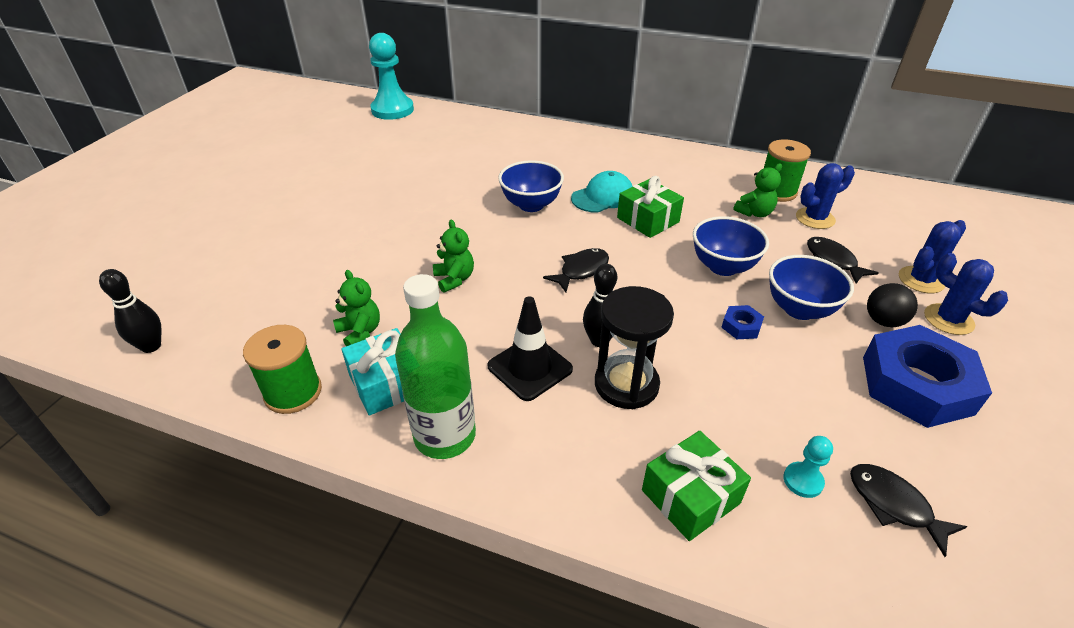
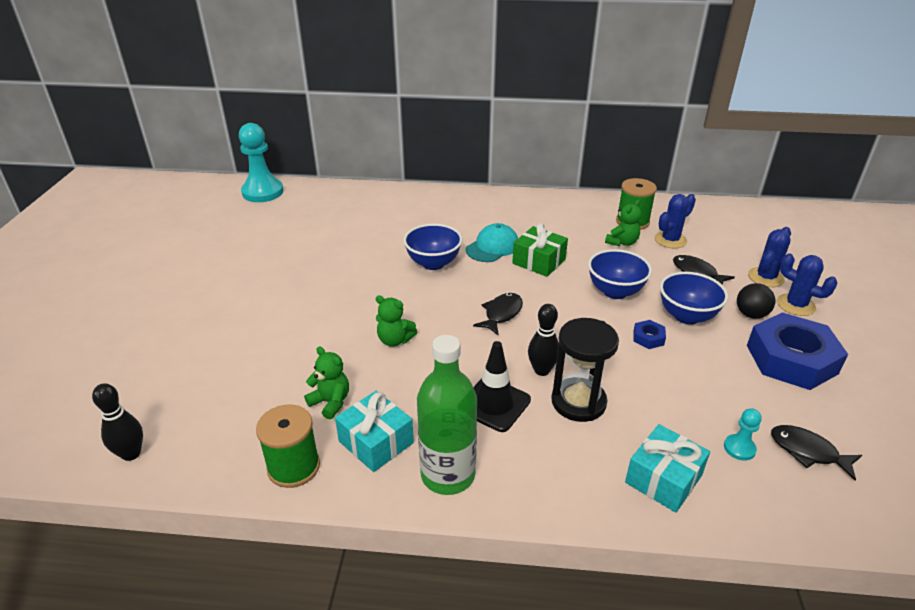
camera: 15 degrees left, 5 degrees down
green teddy bear [433,220,474,293] -> green teddy bear turned 150 degrees clockwise [376,295,417,347]
green gift [642,431,751,541] -> turquoise gift [625,424,710,513]

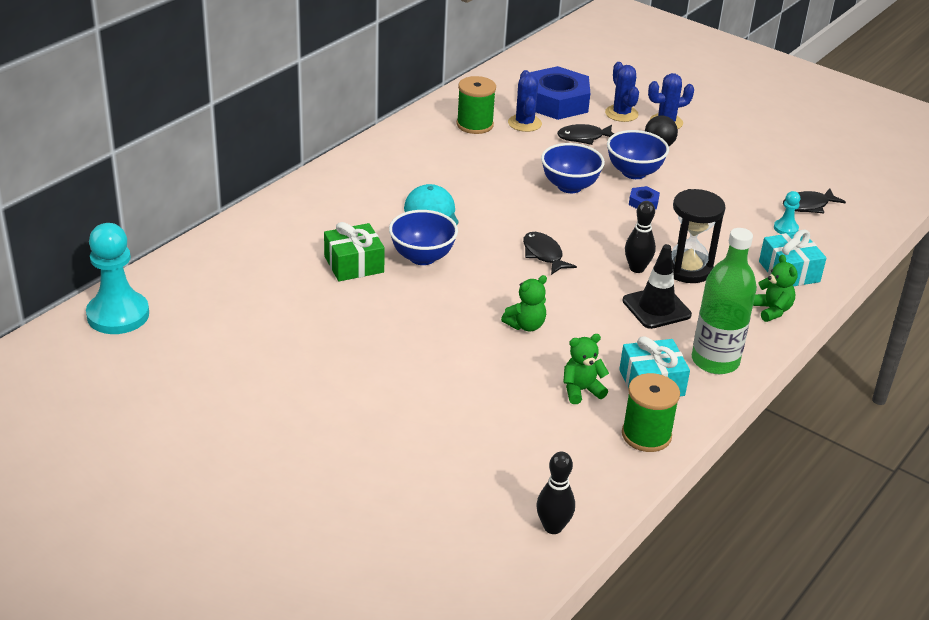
camera: 60 degrees left, 0 degrees up
green gift [512,223,568,277] -> green gift moved to [324,222,385,281]
green teddy bear [605,199,641,246] -> green teddy bear moved to [753,255,798,322]
blue nut [747,312,848,390] -> blue nut moved to [529,66,590,120]

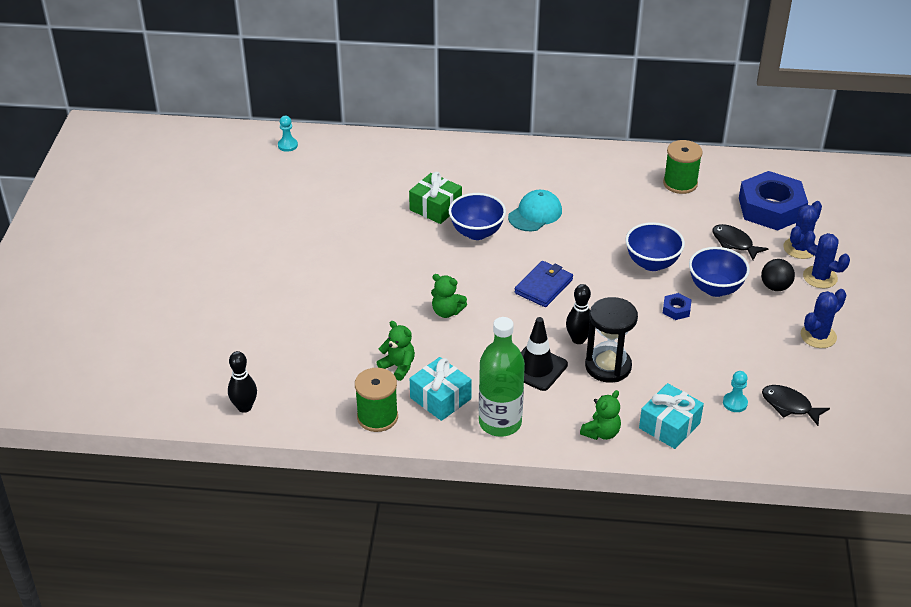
camera: 60 degrees right, 5 degrees up
turquoise pawn [86,223,149,334] -> turquoise pawn [278,116,298,152], size x0.45
blue cactus [508,70,542,132] -> blue cactus moved to [801,289,846,348]
black fish [523,232,577,275] -> blue wallet [515,261,573,307]

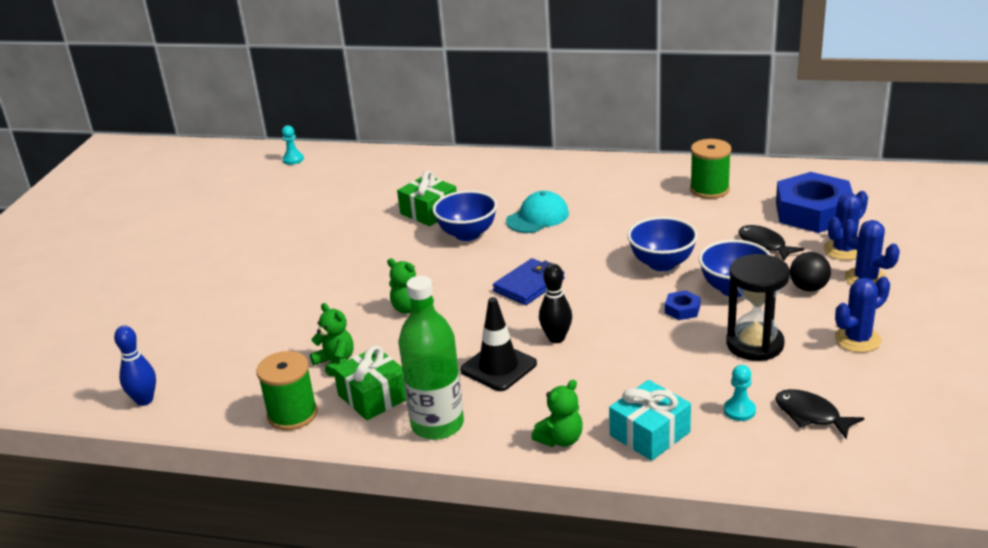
camera: 10 degrees right, 10 degrees down
black bowling pin [228,351,257,413] -> blue bowling pin [114,326,156,406]
turquoise gift [410,357,472,421] -> green gift [333,345,406,420]
black hourglass [585,297,638,383] -> black hourglass moved to [726,254,790,361]

